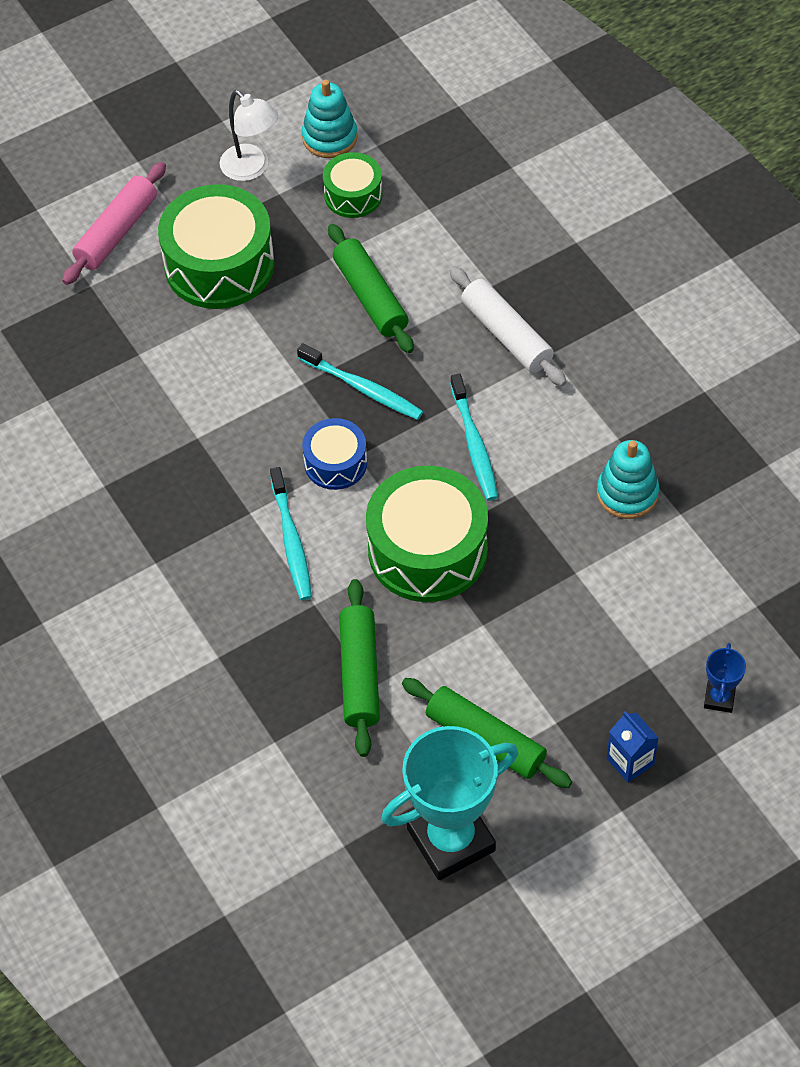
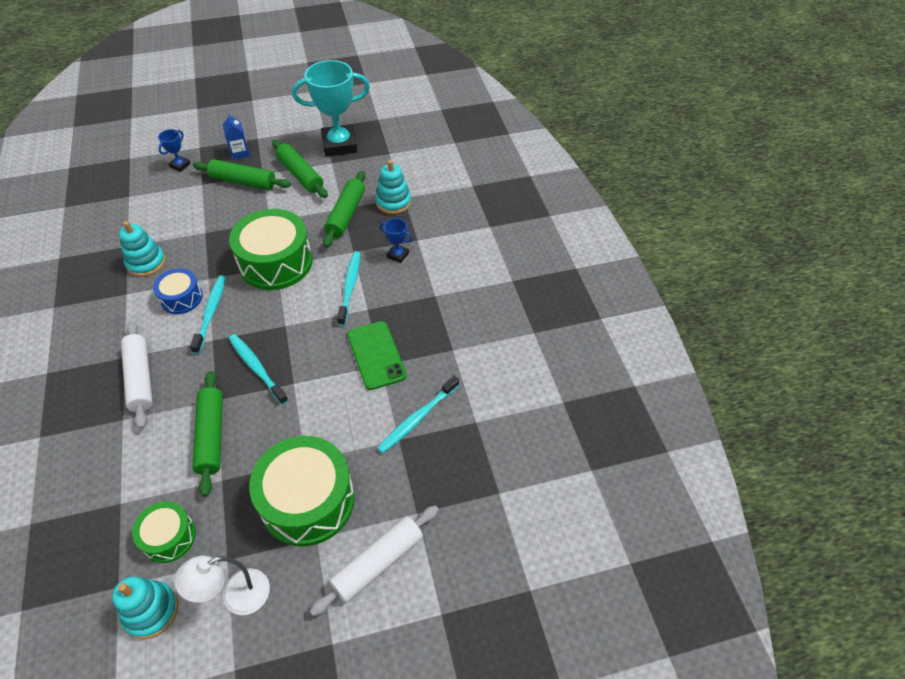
camera: 165 degrees left, 5 degrees down
pink rolling pin [62,162,166,285] -> white rolling pin [310,505,439,616]
white lamp [220,90,279,181] -> white lamp turned 90 degrees counterclockwise [174,556,270,615]
blue drum [302,418,367,490] -> blue drum moved to [153,268,203,314]
none -> green rolling pin [193,159,291,190]
none -> green phone [347,321,407,390]
none -> turquoise stacking toy [376,160,411,214]
none -> turquoise toothbrush [377,376,459,454]
none -> blue trophy [380,218,413,263]

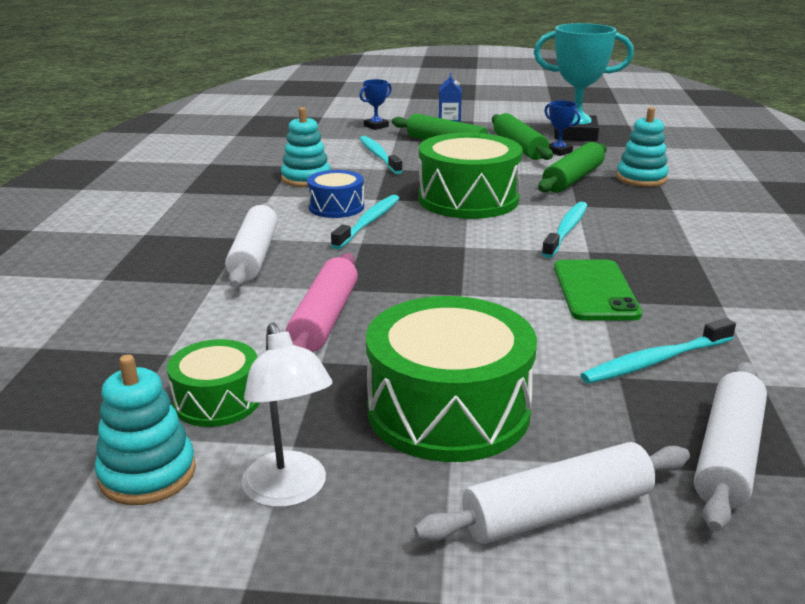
camera: 20 degrees right, 25 degrees down
white lamp [174,556,270,615] -> white lamp turned 105 degrees counterclockwise [242,322,332,507]
green rolling pin [192,371,223,497] -> pink rolling pin [286,253,358,352]
turquoise toothbrush [229,334,288,405] -> turquoise toothbrush moved to [359,136,402,174]
blue trophy [380,218,413,263] -> blue trophy moved to [544,100,581,156]
none -> white rolling pin [694,362,767,531]

